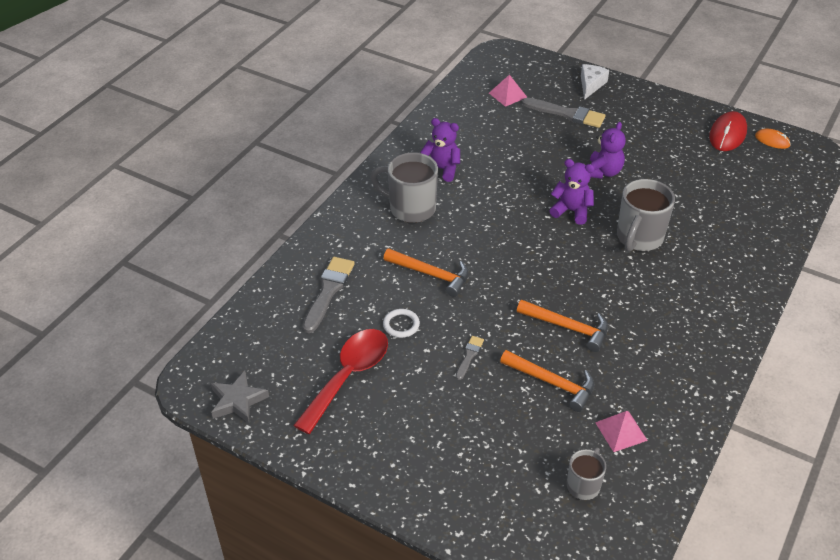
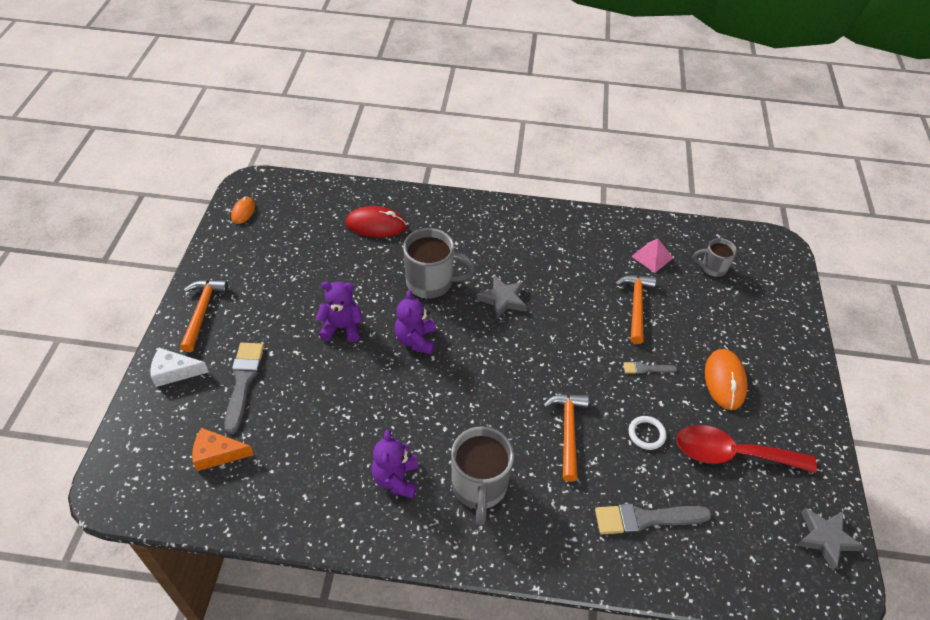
camera: 115 degrees left, 5 degrees up
pink pyramid [489,75,527,107] -> orange cheese [192,428,254,471]
orange hammer [517,300,608,352] -> orange hammer moved to [180,280,228,352]
red mouse [709,111,747,151] -> red mouse moved to [346,206,407,237]
none -> grey star [477,275,526,319]
none -> orange mouse [705,349,748,410]

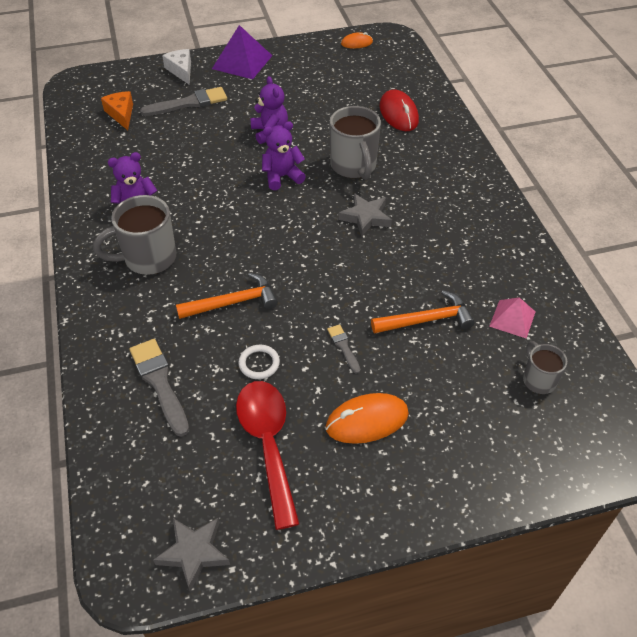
camera: 70 degrees right, 0 degrees up
orange hammer [180,280,228,352] -> purple pyramid [212,25,272,79]

